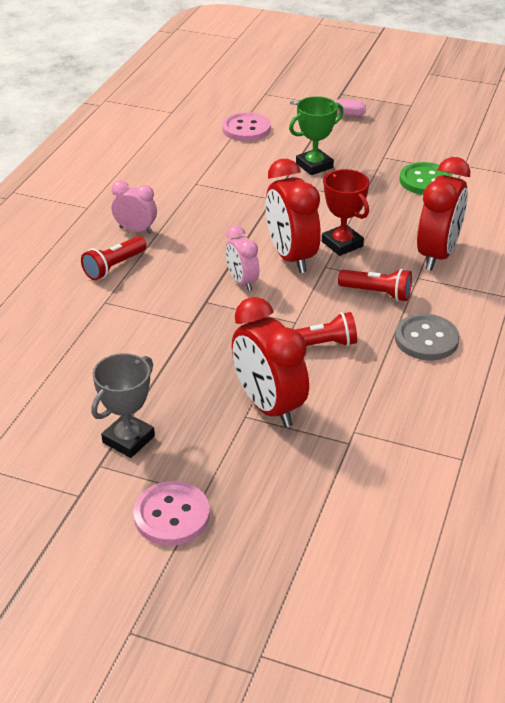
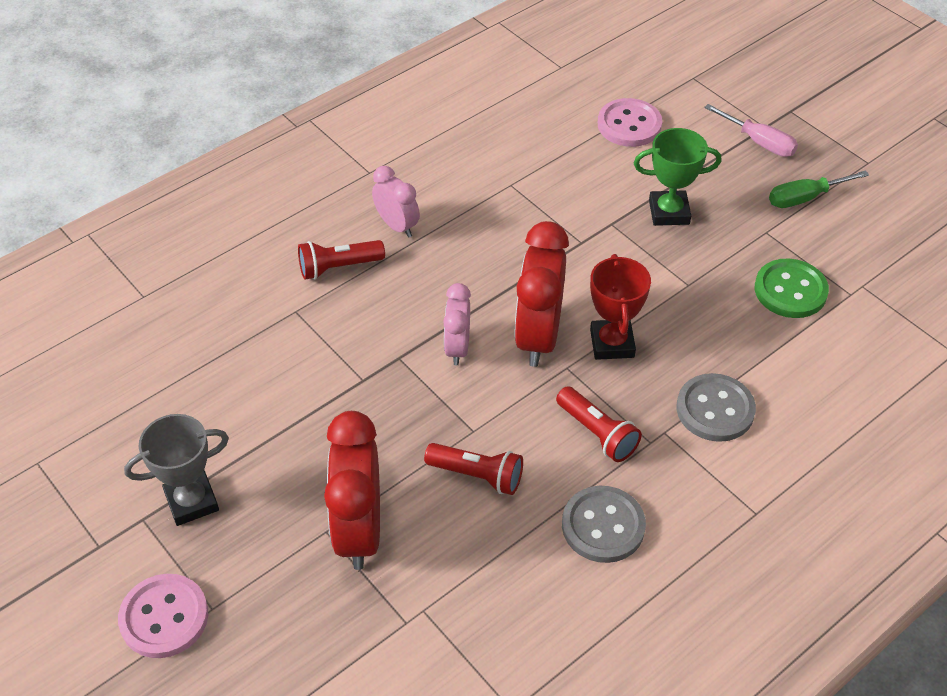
camera: 30 degrees right, 10 degrees up
red clock [417,157,470,270] -> grey button [677,373,756,442]
none -> green screwdriver [769,170,869,208]

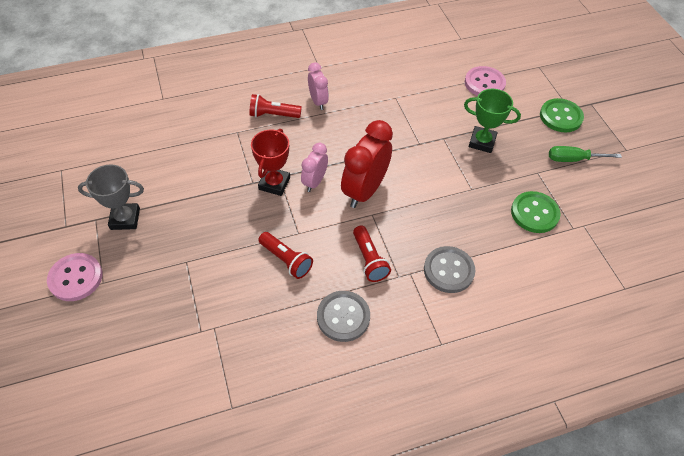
camera: 20 degrees right, 5 degrees up
red clock [324,411,380,570] -> none
red trophy [590,254,651,360] -> red trophy moved to [251,129,290,196]
pink screwdriver [704,104,798,157] -> green button [540,98,584,132]

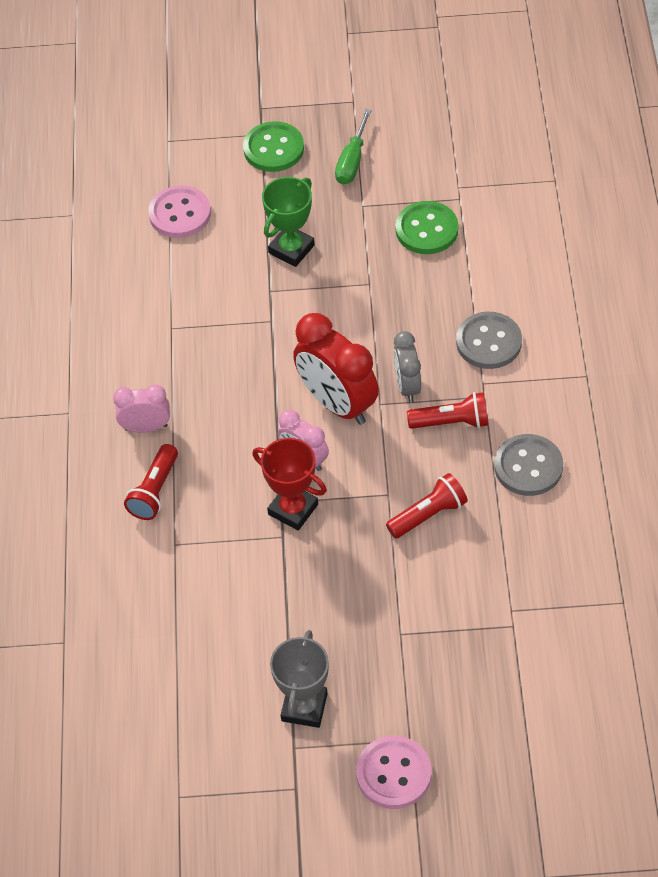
camera: 70 degrees left, 0 degrees up
none -> grey clock [393,331,421,402]

